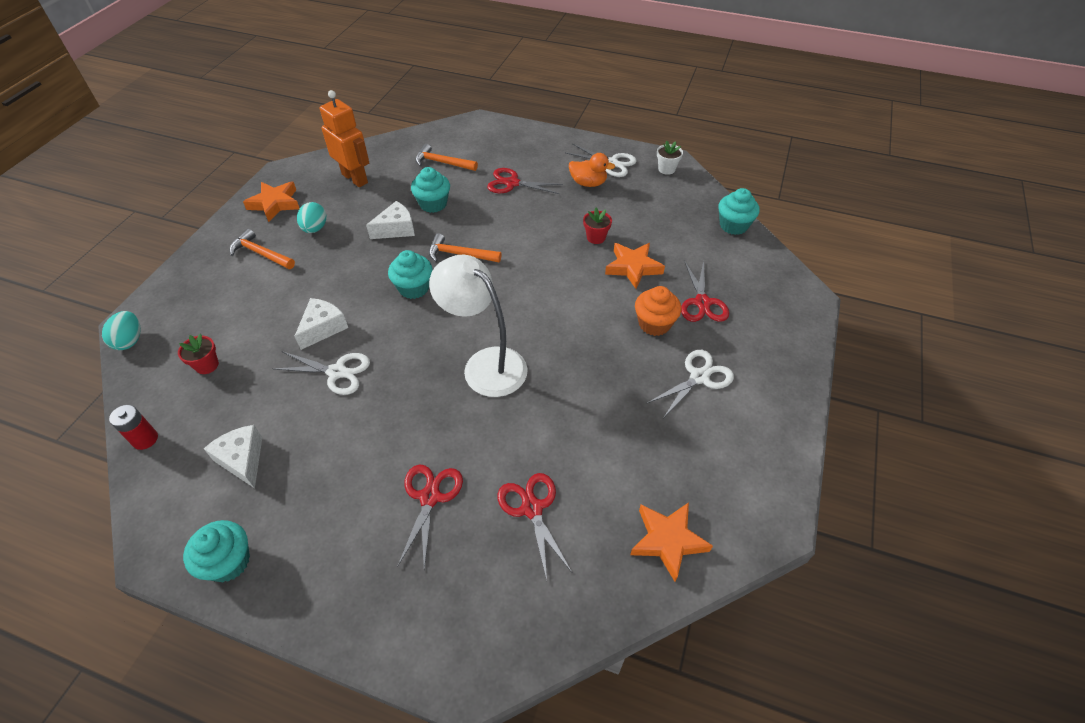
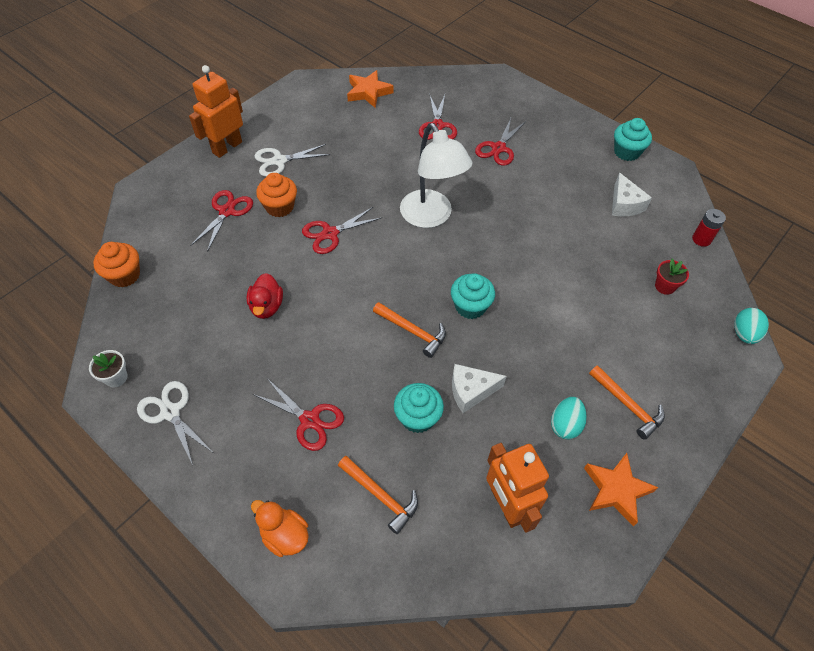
camera: 160 degrees left, 5 degrees up
white scissors [273,351,370,395] -> none
white cheese [294,298,348,350] -> none
orange duck [569,153,615,187] -> orange duck moved to [251,500,309,557]
red flower pot [583,208,612,244] -> red duck [247,273,283,319]
orange star [605,243,665,289] -> none
turquoise cupcake [718,188,760,235] -> orange cupcake [93,242,140,287]
none -> orange robot [189,65,243,158]
none -> red scissors [302,207,381,254]

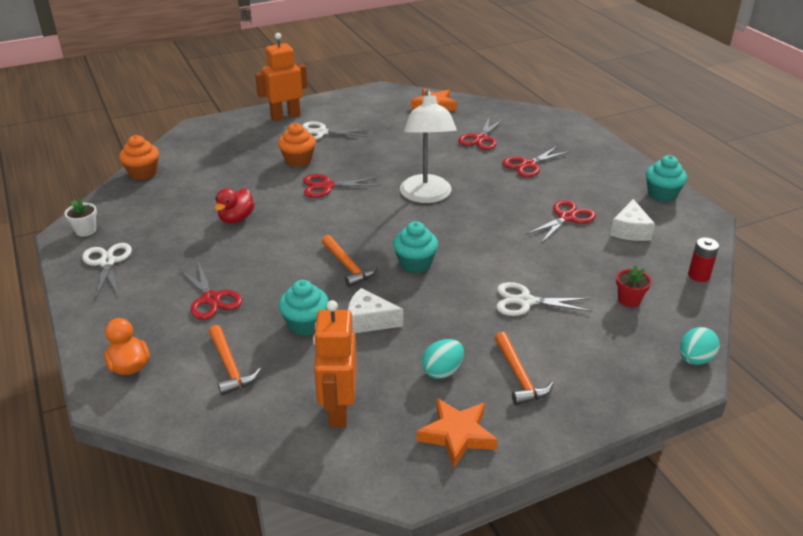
camera: 25 degrees right, 20 degrees down
red scissors [190,190,253,252] -> red scissors moved to [525,200,596,243]
none -> white scissors [496,282,592,316]

